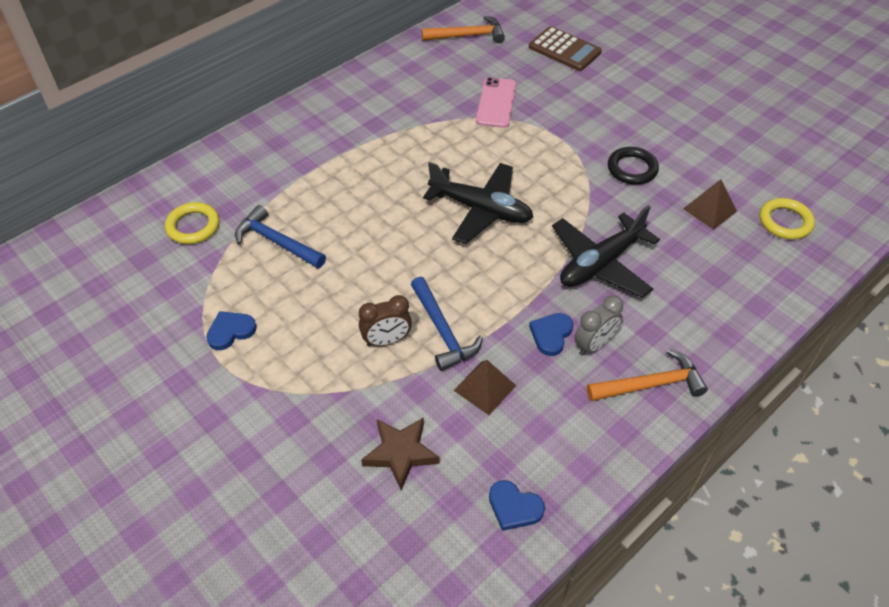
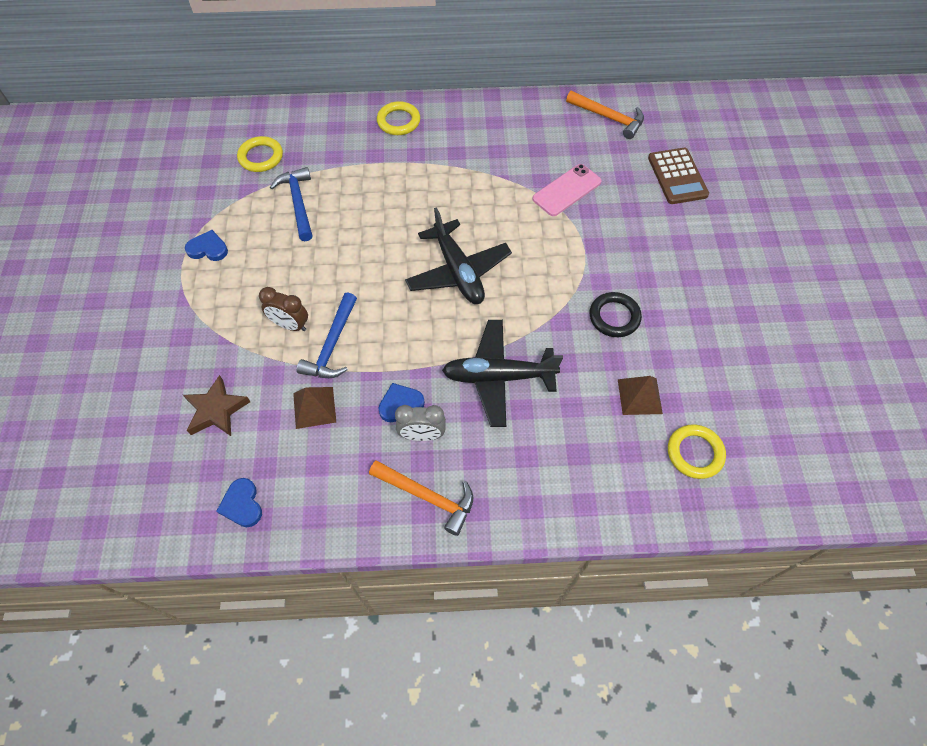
camera: 40 degrees right, 10 degrees up
none -> yellow ring [377,101,420,135]

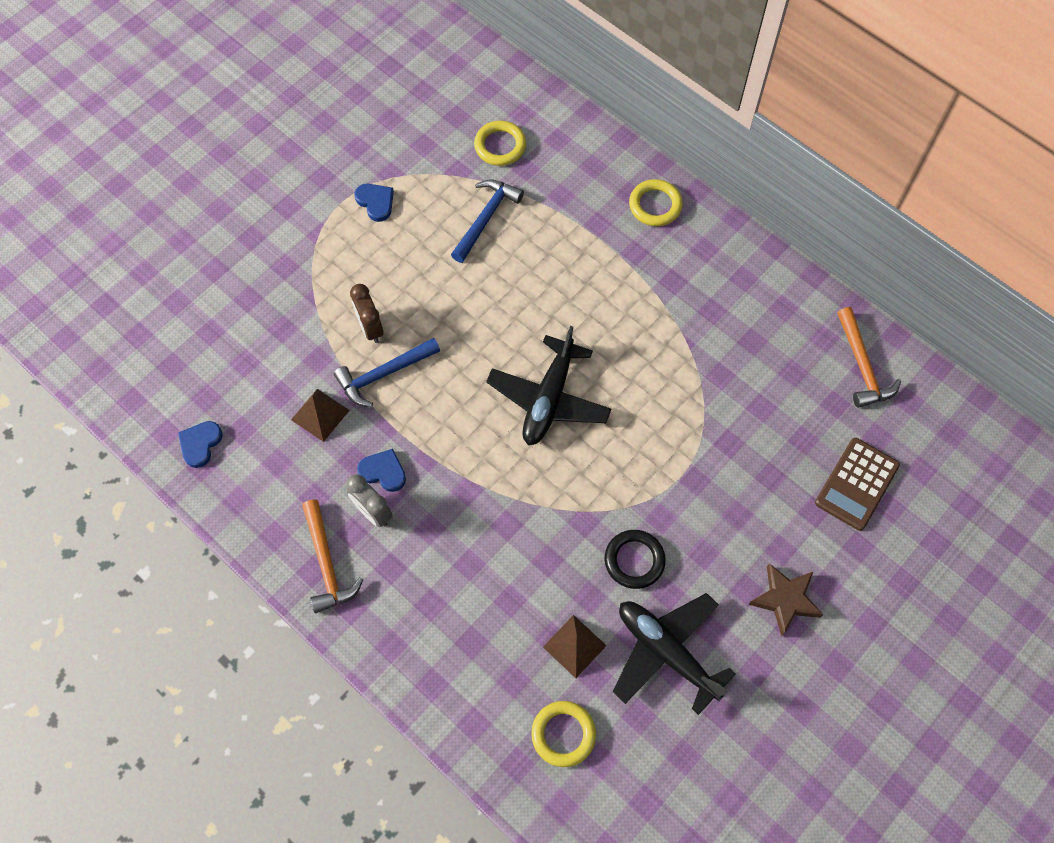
camera: 45 degrees right, 5 degrees up
brown star [183,375,250,436] -> brown star moved to [748,563,823,636]
black plane [442,320,563,427] -> black plane moved to [613,593,736,715]
pink phone [532,164,602,216] -> none

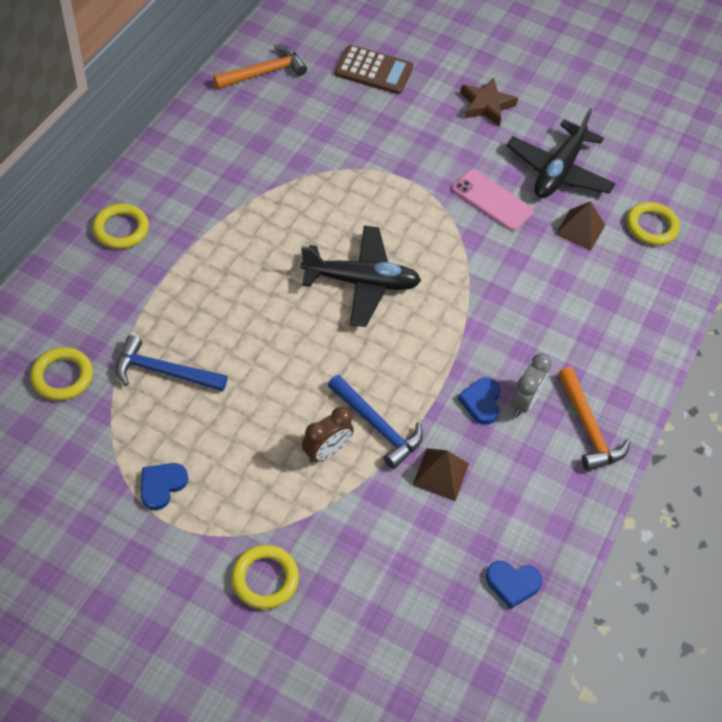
camera: 110 degrees left, 10 degrees down
orange hammer [302,499,363,613] -> orange hammer turned 105 degrees clockwise [558,367,630,471]
black ring [605,530,666,589] -> pink phone [452,169,534,231]
none -> yellow ring [231,545,299,609]

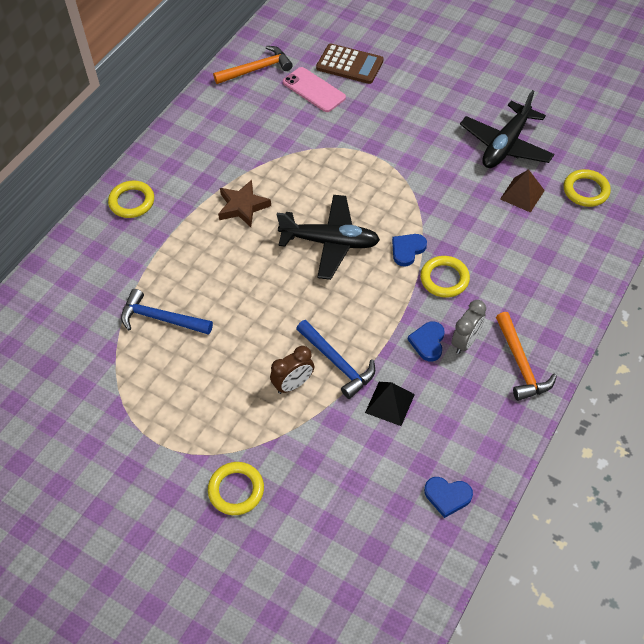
camera: 10 degrees right, 0 degrees up
yellow ring [30,347,93,401] -> yellow ring moved to [420,256,470,298]
blue heart [141,463,188,510] -> blue heart moved to [392,234,427,267]
brown pyramid [412,448,469,501] -> black pyramid [365,382,415,426]
pink phone [452,169,534,231] -> pink phone moved to [283,67,346,112]
brown star [460,78,518,126] -> brown star moved to [218,180,271,227]

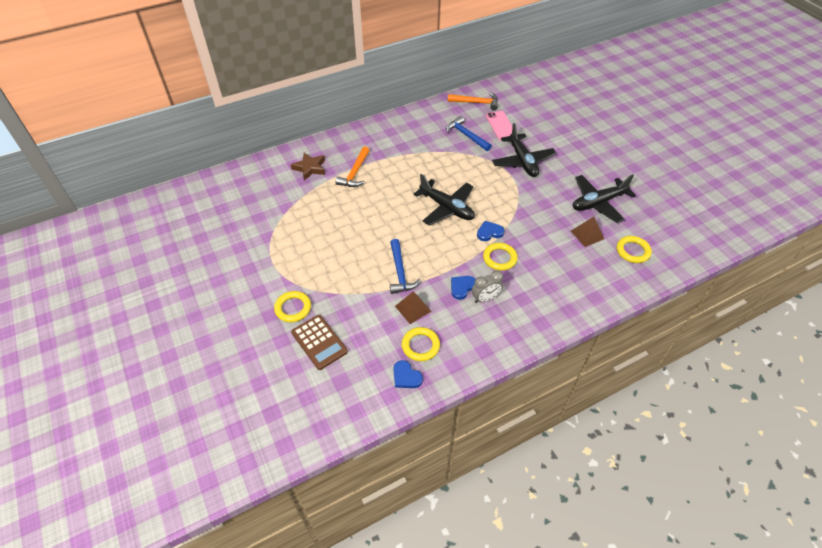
camera: 30 degrees right, 5 degrees down
yellow ring [108,181,154,218] -> yellow ring moved to [402,327,440,361]
blue hammer [121,289,213,335] -> blue hammer moved to [446,116,492,151]
brown star [218,180,271,227] -> brown star moved to [291,153,325,181]
brown clock [270,346,314,394] -> none
brown calculator [316,44,383,84] -> brown calculator moved to [291,315,348,370]
black pyramid [365,382,415,426] -> brown pyramid [395,291,432,324]
orange hammer [496,312,557,401] -> orange hammer moved to [335,146,370,187]
none -> black plane [492,123,556,177]

